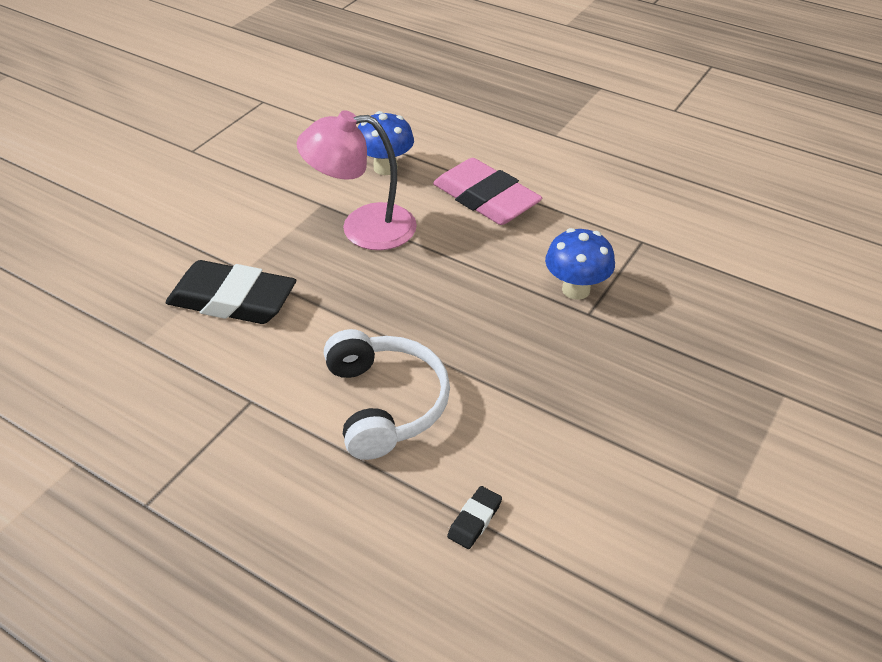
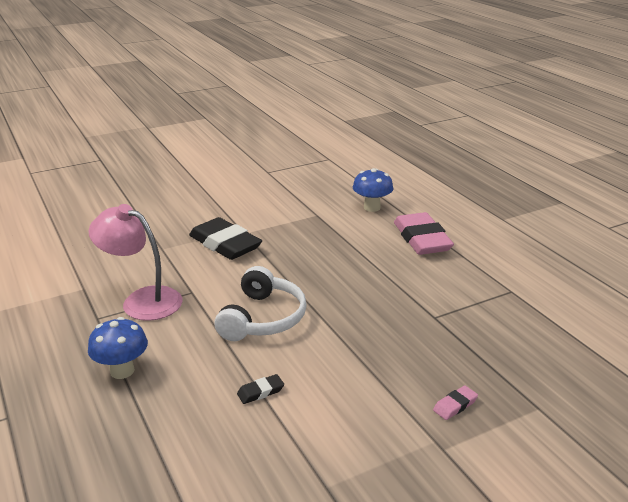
camera: 30 degrees right, 15 degrees down
pink lamp [297,110,417,250] -> pink lamp moved to [89,204,183,321]
blue mushroom [545,228,615,300] -> blue mushroom moved to [88,317,148,379]
none -> pink eraser [433,386,478,420]

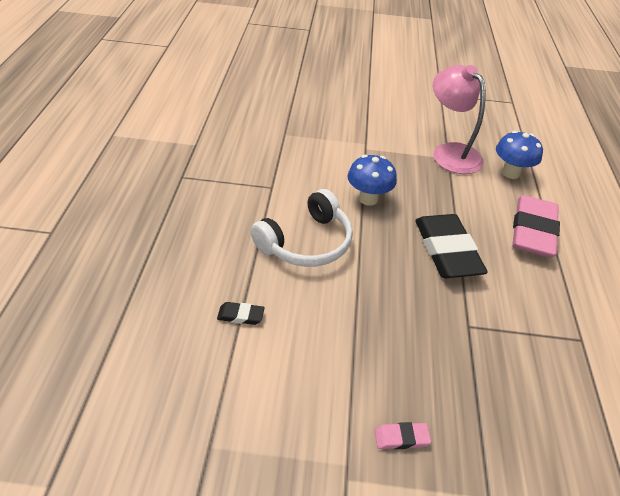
camera: 30 degrees right, 15 degrees up
blue mushroom [88,317,148,379] -> blue mushroom moved to [347,155,397,206]
pink lamp [89,204,183,321] -> pink lamp moved to [433,65,485,174]
black eraser [189,217,262,260] -> black eraser moved to [415,214,488,278]

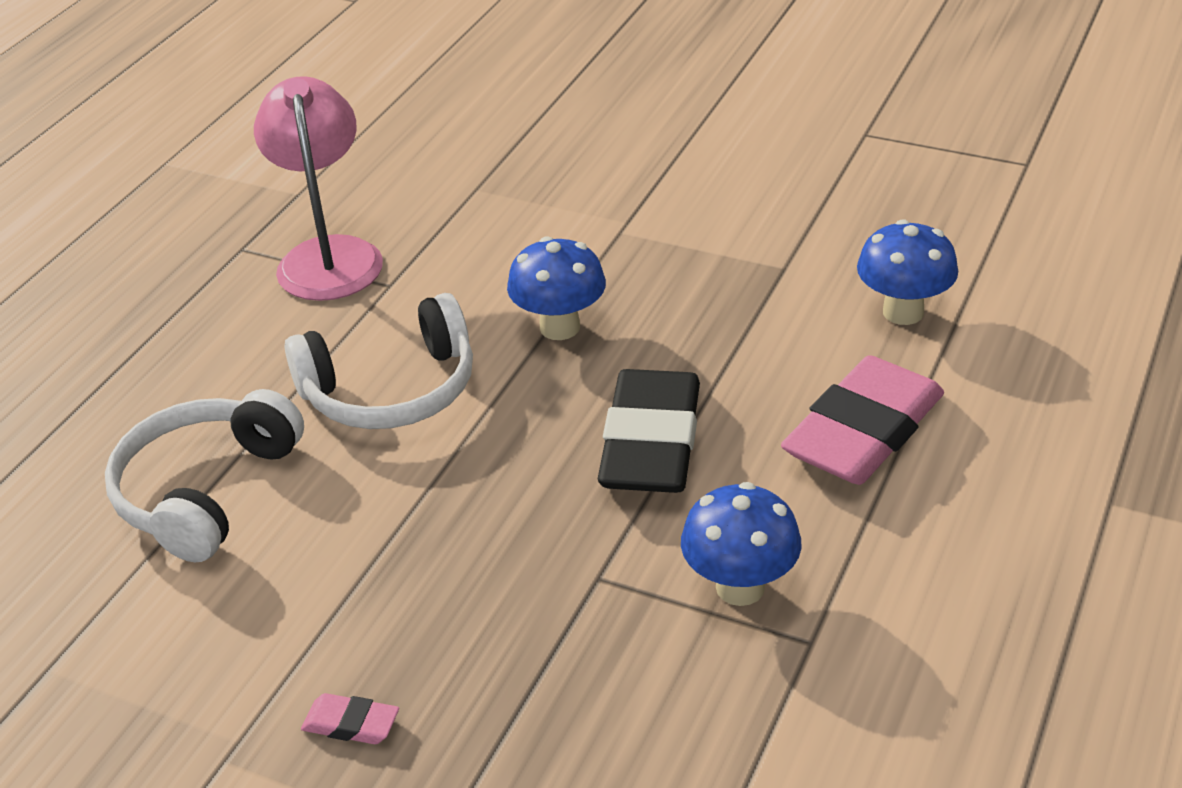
camera: 25 degrees right, 5 degrees down
black eraser [217,302,264,325] -> white headphones [105,389,304,562]
pink lamp [433,65,485,174] -> pink lamp moved to [254,76,383,301]
none -> blue mushroom [681,482,802,606]

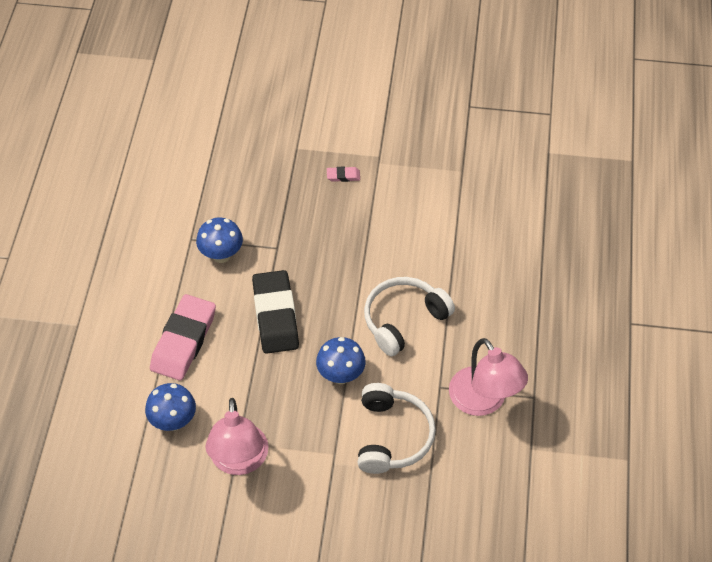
camera: 160 degrees right, 15 degrees up
white headphones [105,389,304,562] -> white headphones moved to [358,383,436,474]
none -> pink lamp [205,398,269,475]

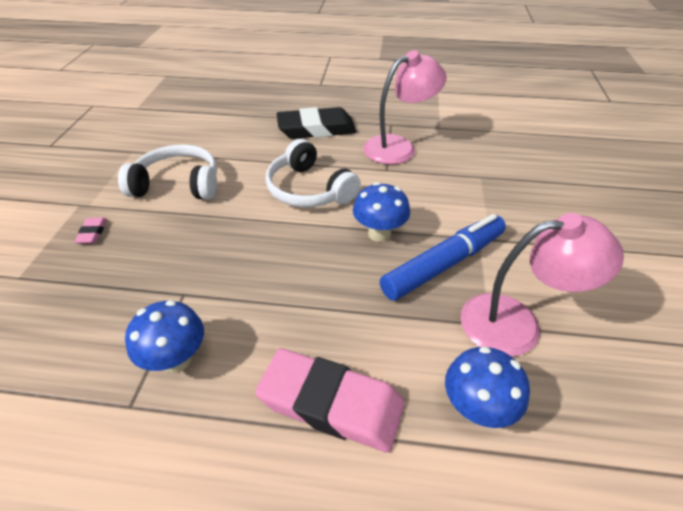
camera: 90 degrees left, 10 degrees down
black eraser [252,270,299,354] -> black eraser moved to [277,107,356,139]
white headphones [358,383,436,474] -> white headphones moved to [118,144,217,200]
none -> blue marker [380,214,506,301]

